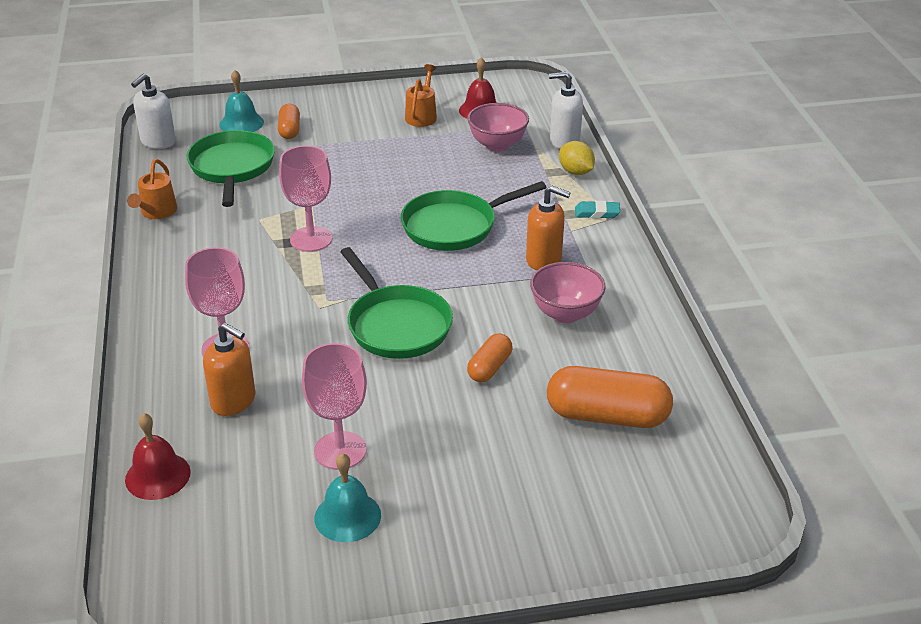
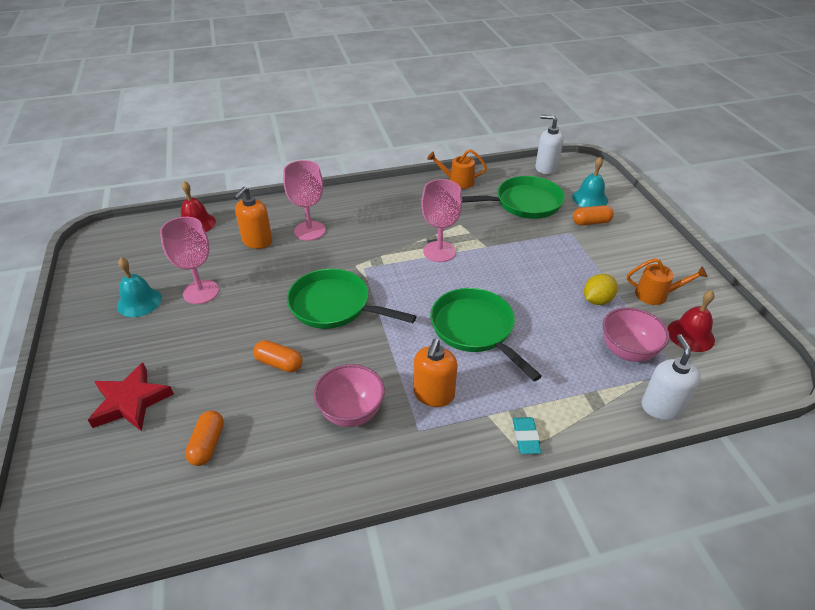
camera: 85 degrees right, 5 degrees up
green pan [340,247,453,359] -> green pan turned 60 degrees clockwise [287,269,417,329]
orange capsule [547,366,673,428] -> orange capsule [185,411,224,466], size x0.54
yellow lemon [559,141,595,175] -> yellow lemon moved to [584,274,618,305]
none -> red star [88,363,174,431]

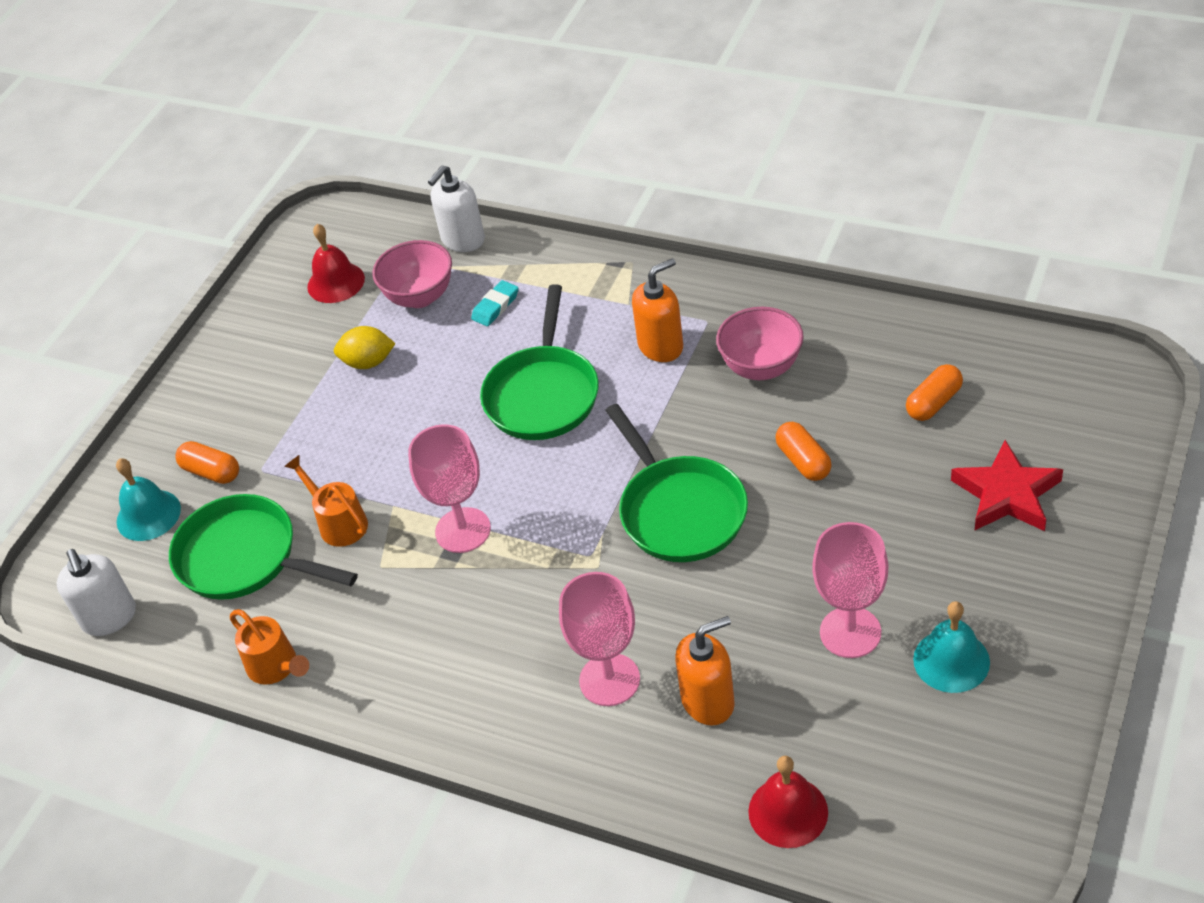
camera: 135 degrees left, 5 degrees up
turquoise eraser [513,417,541,454] -> turquoise eraser moved to [471,280,519,326]
orange watering can [627,258,708,305] -> orange watering can moved to [284,455,368,547]

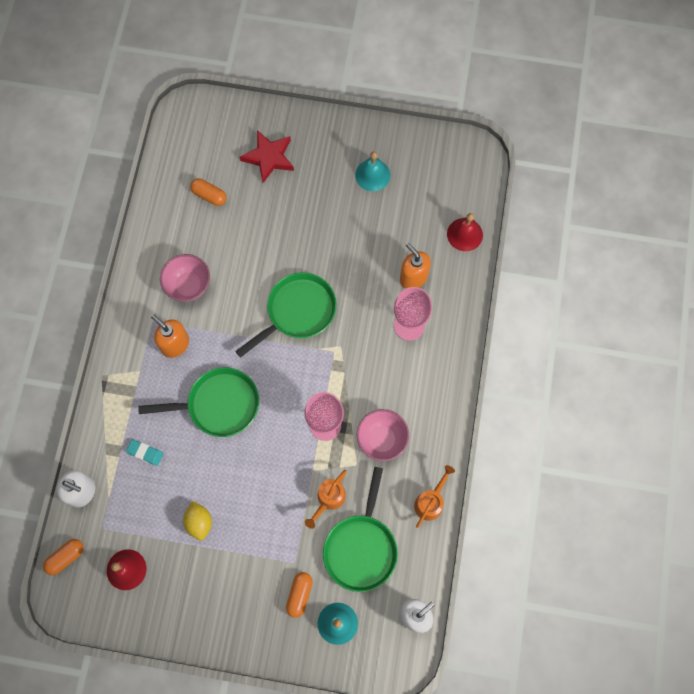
camera: 110 degrees left, 25 degrees up
pink bowl [372,240,452,308] -> pink bowl moved to [357,409,409,461]
orange capsule [776,422,832,481] -> orange capsule moved to [43,539,84,575]
pink goblet [812,522,888,658] -> none

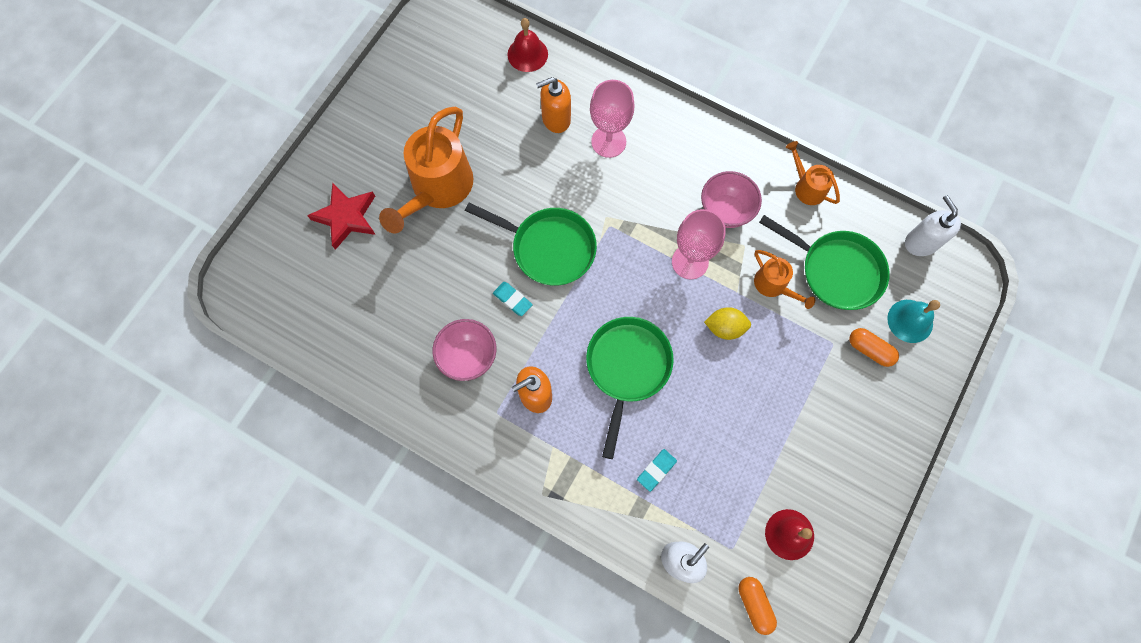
camera: 70 degrees left, 0 degrees up
yellow lemon [183,501,212,540] -> yellow lemon moved to [704,307,751,340]
orange capsule [190,178,227,206] -> none
green pan [235,272,337,358] -> green pan turned 135 degrees clockwise [465,203,597,286]
turquoise bell [355,152,390,191] -> none
none -> orange watering can [379,107,474,233]
none -> turquoise eraser [493,282,533,316]

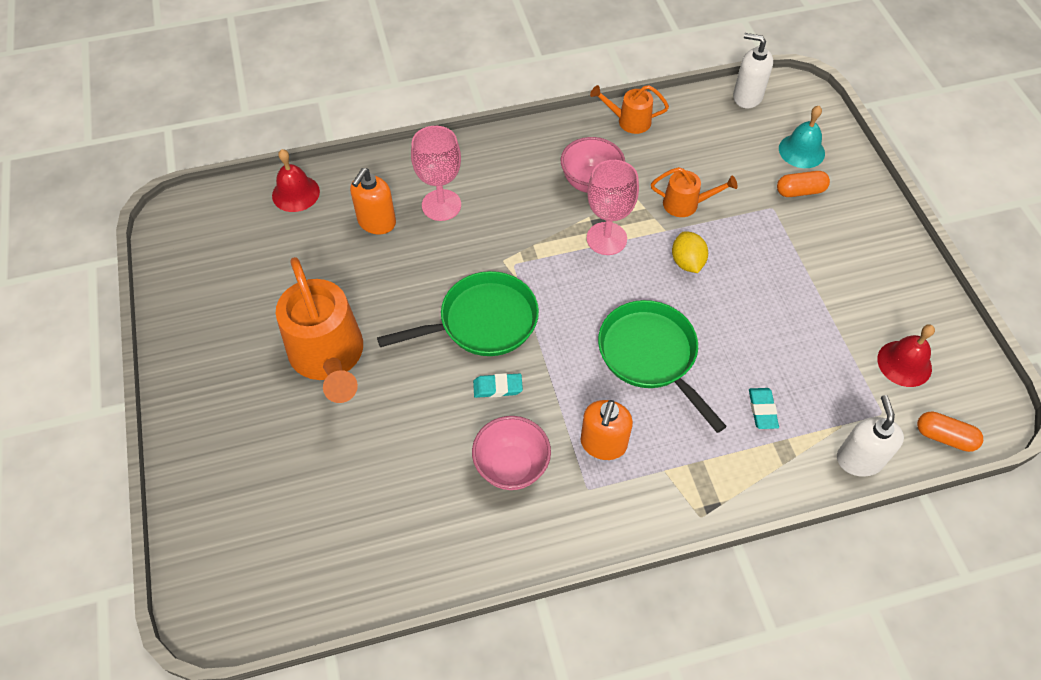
camera: 45 degrees left, 15 degrees down
red star [307,182,376,250] -> none
yellow lemon [704,307,751,340] -> yellow lemon turned 60 degrees counterclockwise [672,231,708,273]
green pan [759,215,890,310] -> none

